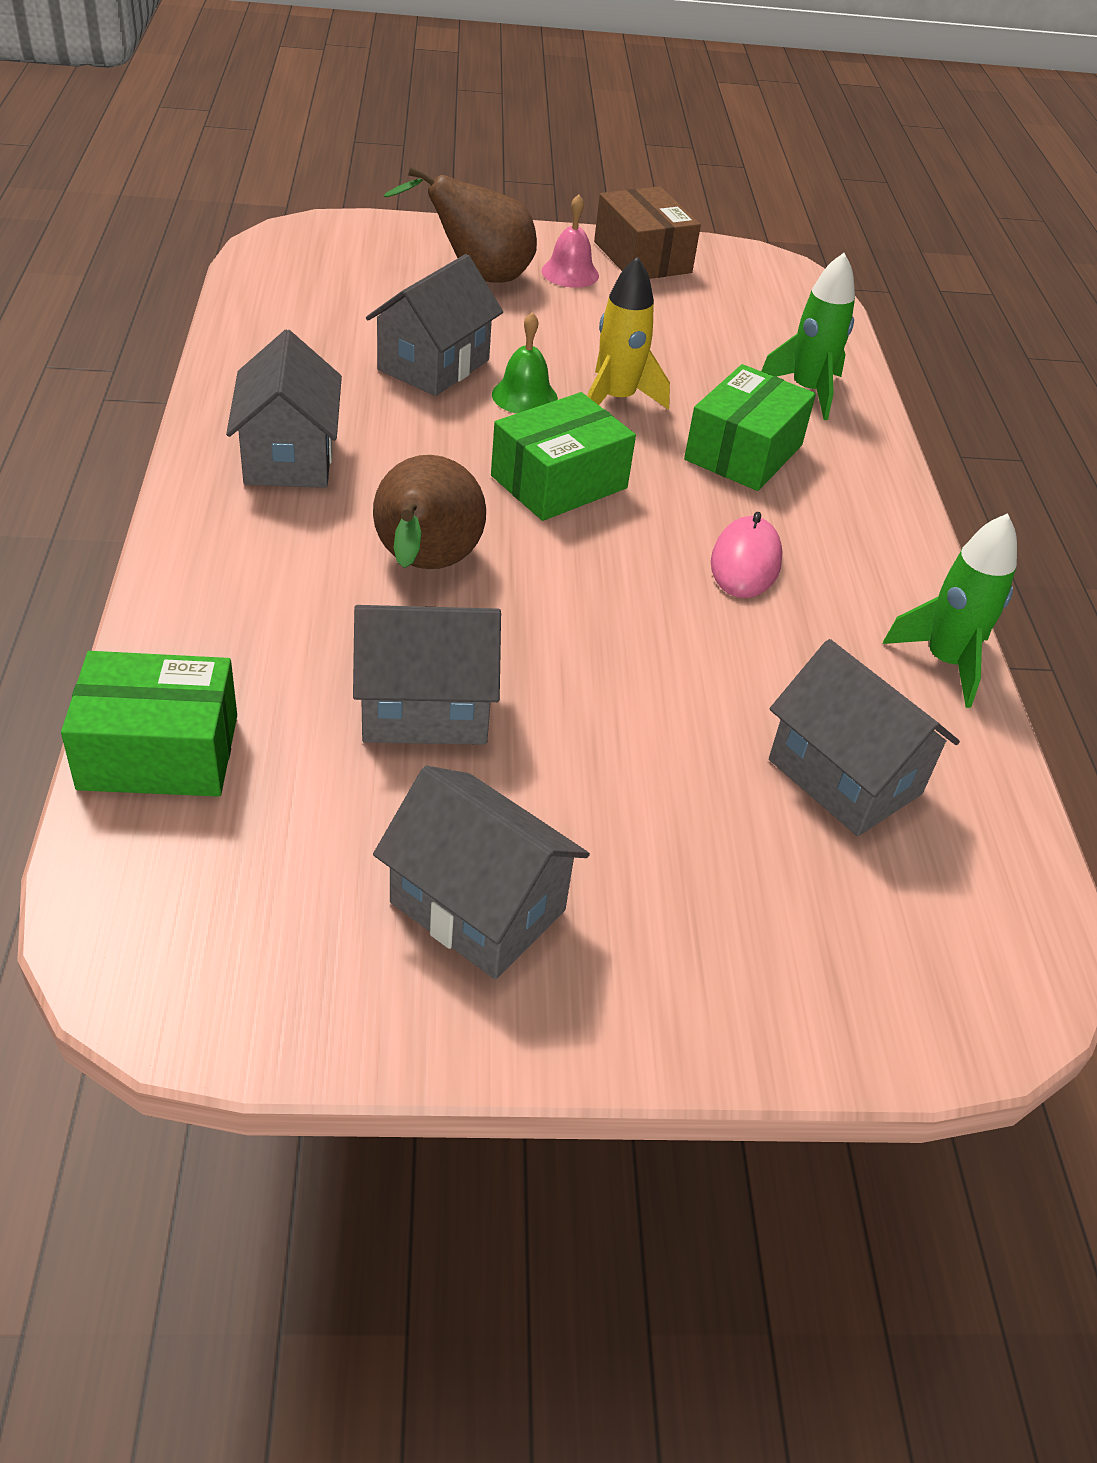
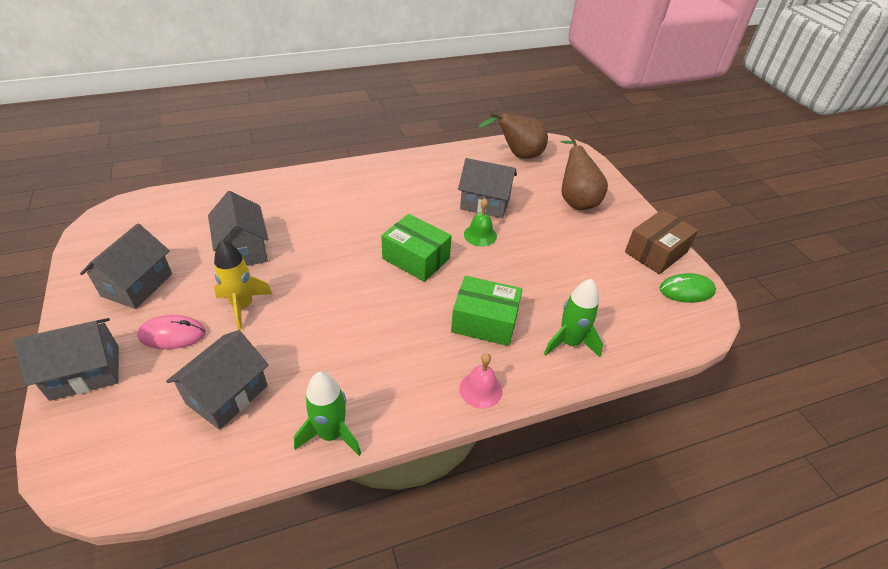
camera: 75 degrees right, 0 degrees up
green box [61,651,237,797] -> none
grey house [226,330,342,488] -> grey house moved to [13,318,119,401]
brown pear [373,455,486,569] -> brown pear moved to [478,112,548,159]
pink bell [541,194,599,288] -> pink bell moved to [459,353,502,409]
yellow rocket [588,256,670,410] -> yellow rocket moved to [214,239,272,331]
pink mouse [711,512,783,598] -> pink mouse moved to [137,315,206,349]
none -> green mouse [659,273,716,303]

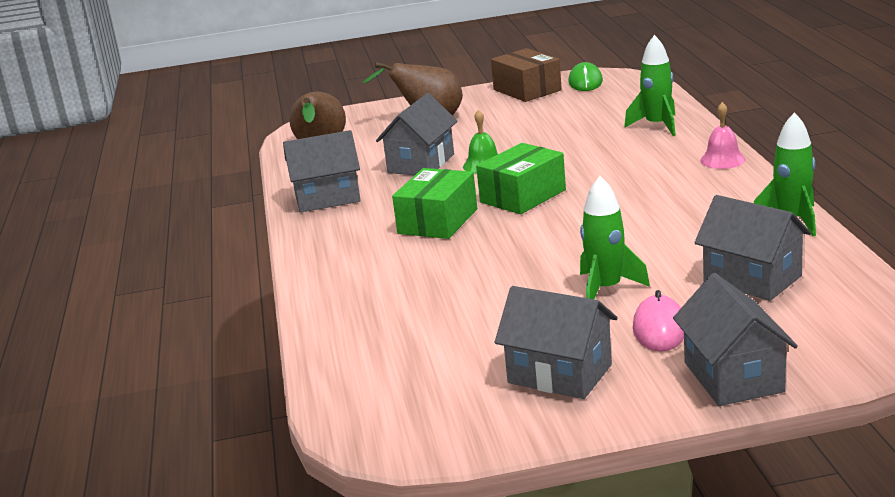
camera: 75 degrees left, 20 degrees down
grey house [208,191,269,266] -> grey house moved to [283,130,361,212]
yellow rocket [214,239,272,331] -> green rocket [580,176,650,299]
green box [451,276,523,346] -> green box moved to [392,168,477,239]

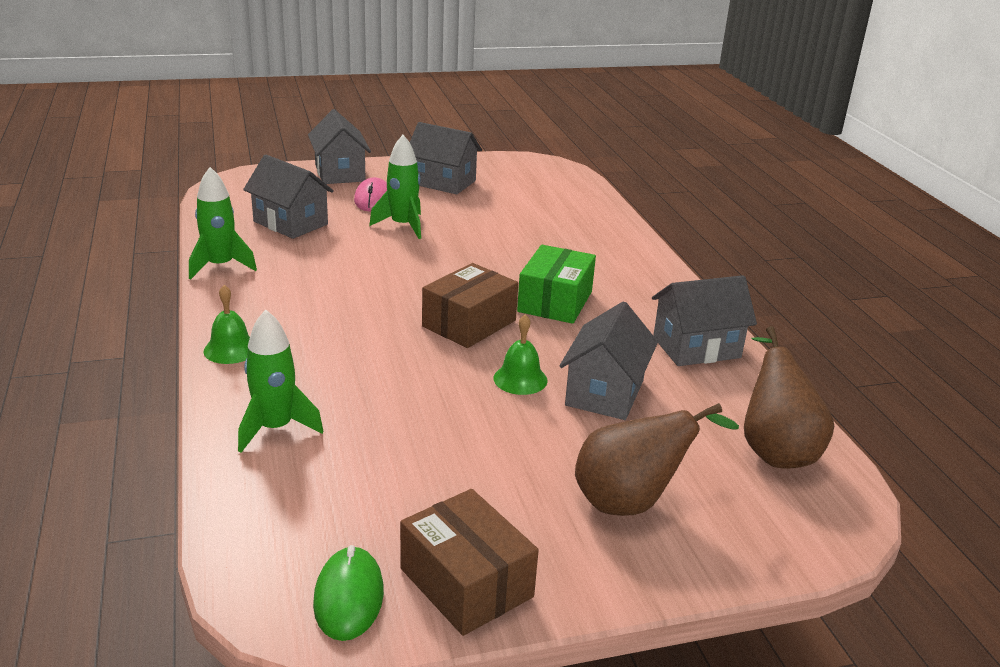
camera: 170 degrees right, 5 degrees up
green box [476,143,566,214] -> brown box [422,263,518,348]
pink bell [700,102,746,169] -> green bell [203,285,250,364]

